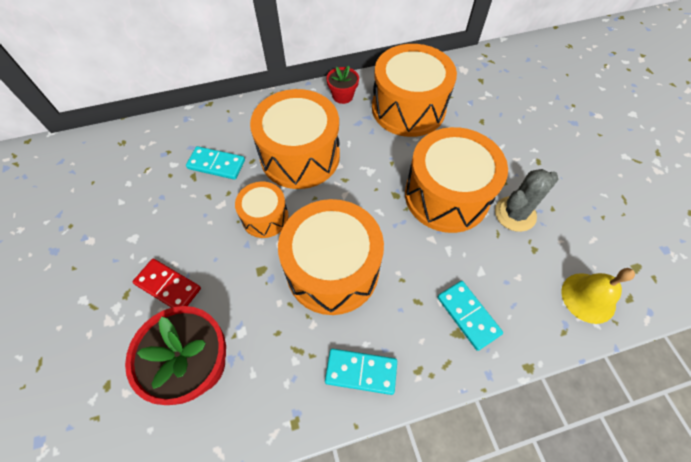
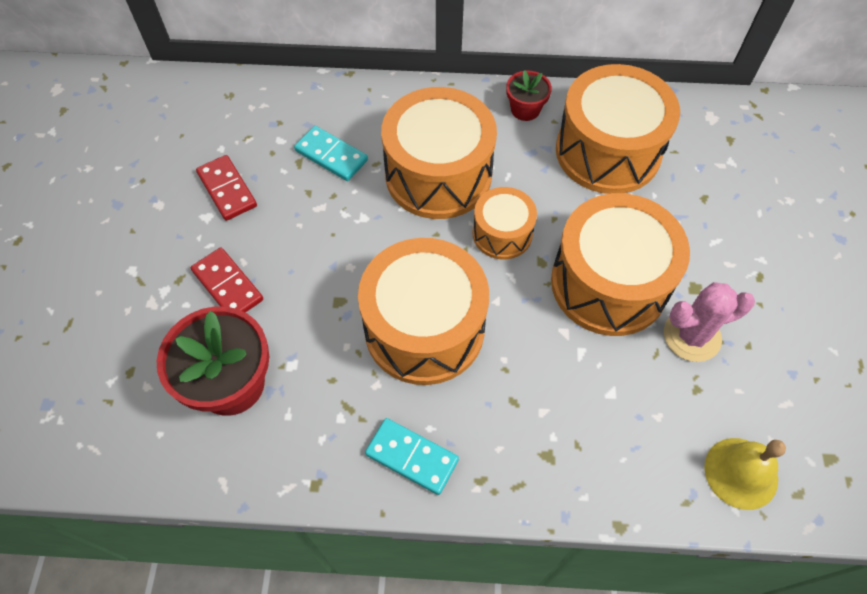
camera: 20 degrees right, 0 degrees up
orange drum [235,182,289,238] -> orange drum moved to [473,187,537,260]
turquoise domino [437,281,503,351] -> none
grey cactus [495,169,558,232] -> pink cactus [664,282,755,362]
none -> red domino [196,155,257,221]

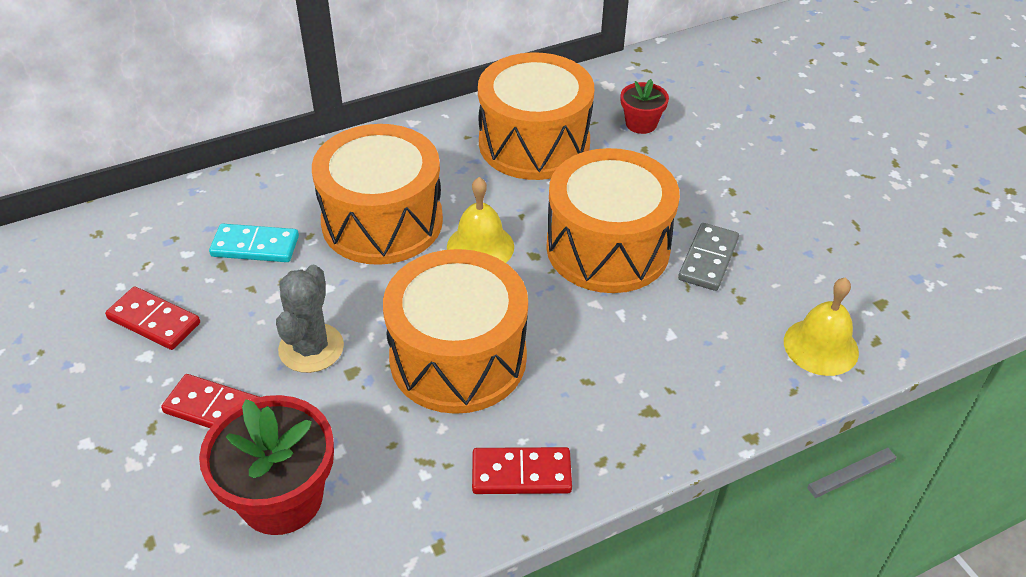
camera: 30 degrees left, 15 degrees down
turquoise domino [365,418,459,495] -> red domino [472,447,572,494]
orange drum [473,187,537,260] -> yellow bell [447,177,514,263]
red flower pot [506,70,552,121] -> red flower pot moved to [621,79,669,134]
pink cactus [664,282,755,362] -> grey domino [678,223,739,291]
none -> grey cactus [276,265,344,373]

